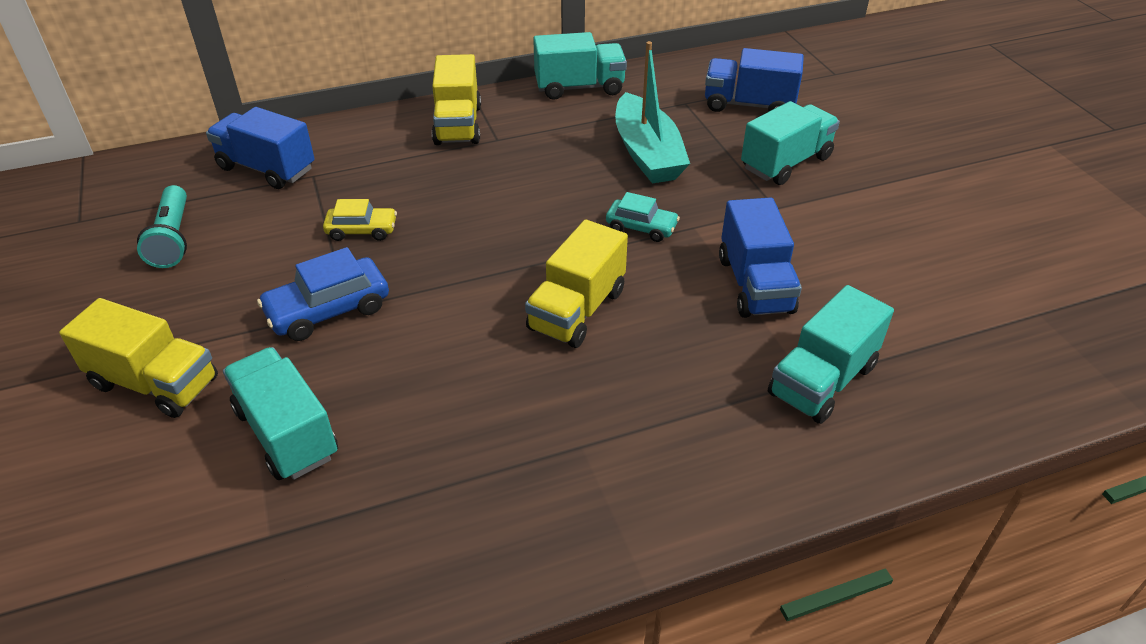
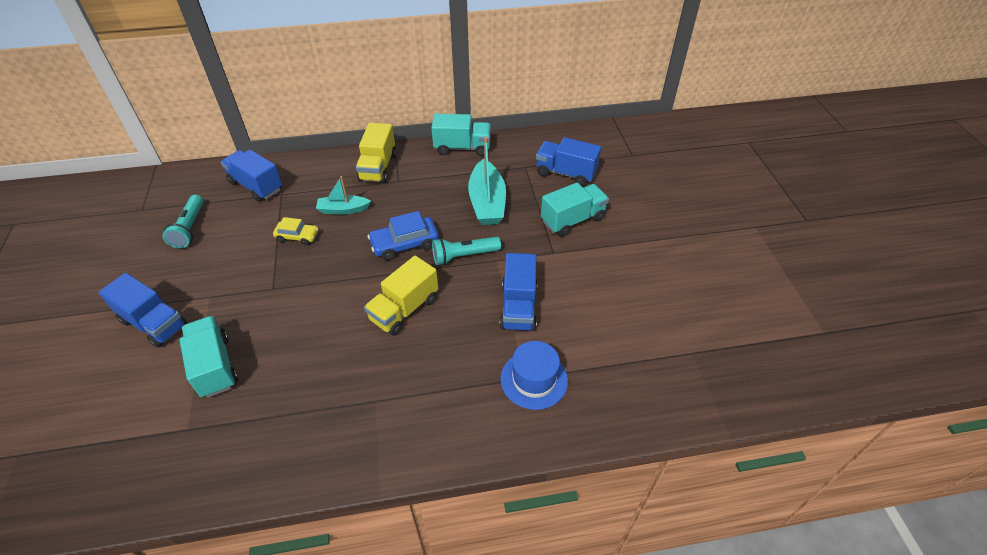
camera: 10 degrees right, 5 degrees up
yellow truck [59,298,218,418] -> blue truck [98,273,187,348]
blue car [257,247,389,341] -> blue car moved to [367,211,439,260]
turquoise car [606,192,680,242] -> turquoise flashlight [432,237,501,265]
turquoise truck [768,285,894,424] -> blue hat [500,341,568,410]
none -> turquoise boat [316,176,371,214]

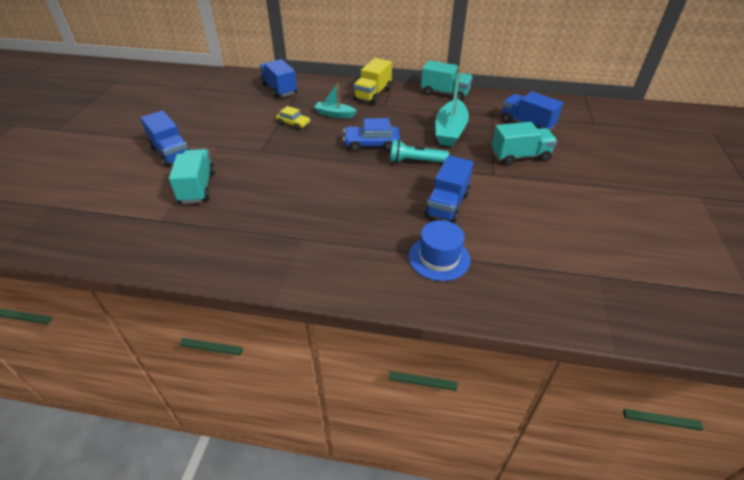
camera: 20 degrees right, 5 degrees down
turquoise flashlight [162,195,204,248] -> none
yellow truck [364,256,439,336] -> none

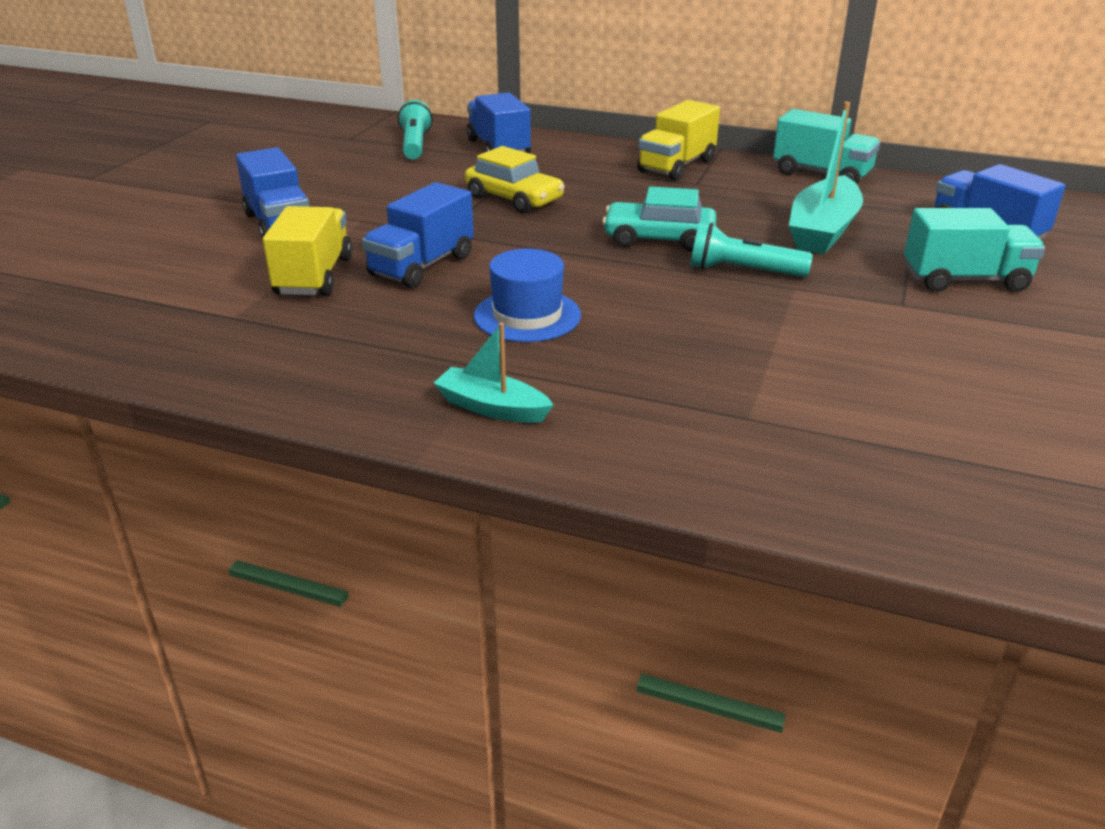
camera: 10 degrees right, 10 degrees down
turquoise truck [169,149,215,204] -> yellow truck [263,206,352,296]
yellow car [276,106,310,130] -> yellow car [465,146,565,213], size x1.56
turquoise boat [314,83,357,118] -> turquoise boat moved to [434,323,554,423]
blue car [343,118,400,152] -> turquoise car [602,187,716,252]
blue hat [409,220,470,281] -> blue hat moved to [474,249,581,342]
blue truck [425,155,473,223] -> blue truck moved to [362,182,474,288]
none -> turquoise flashlight [398,100,433,160]

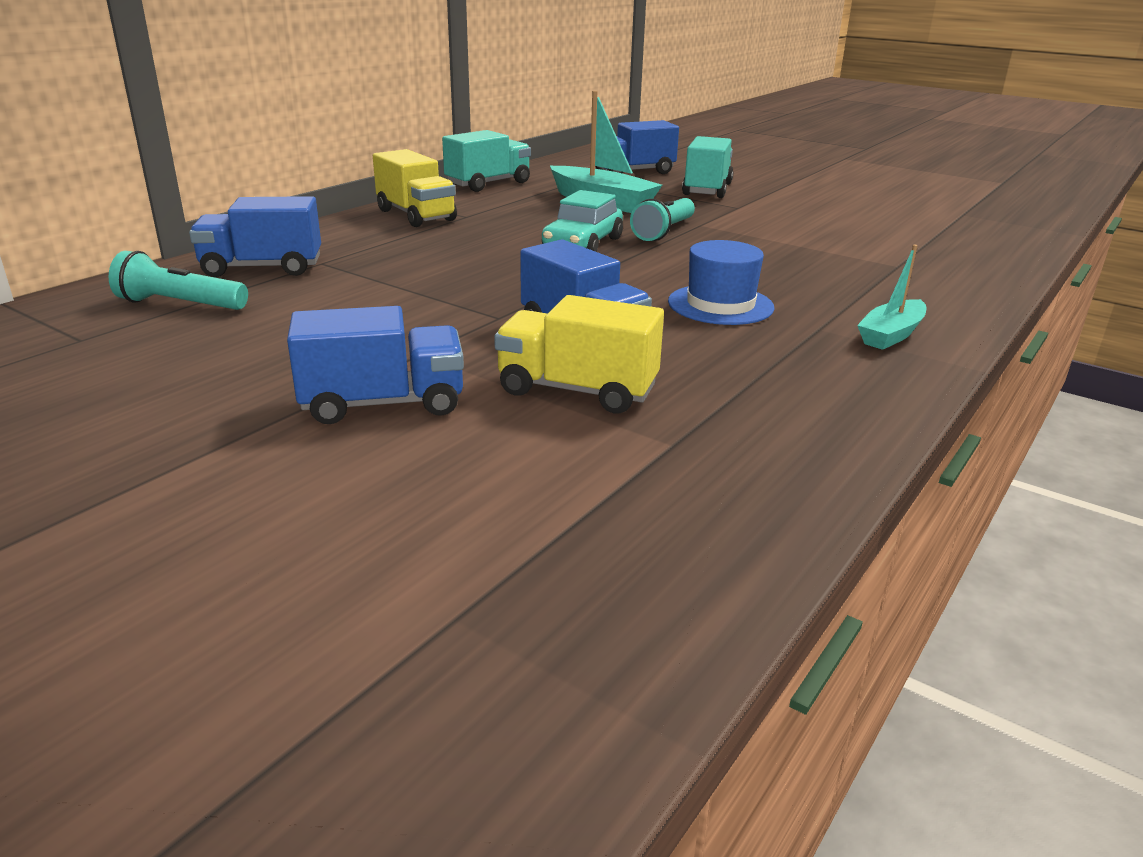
camera: 75 degrees left, 5 degrees down
yellow car [465,146,565,213] -> none

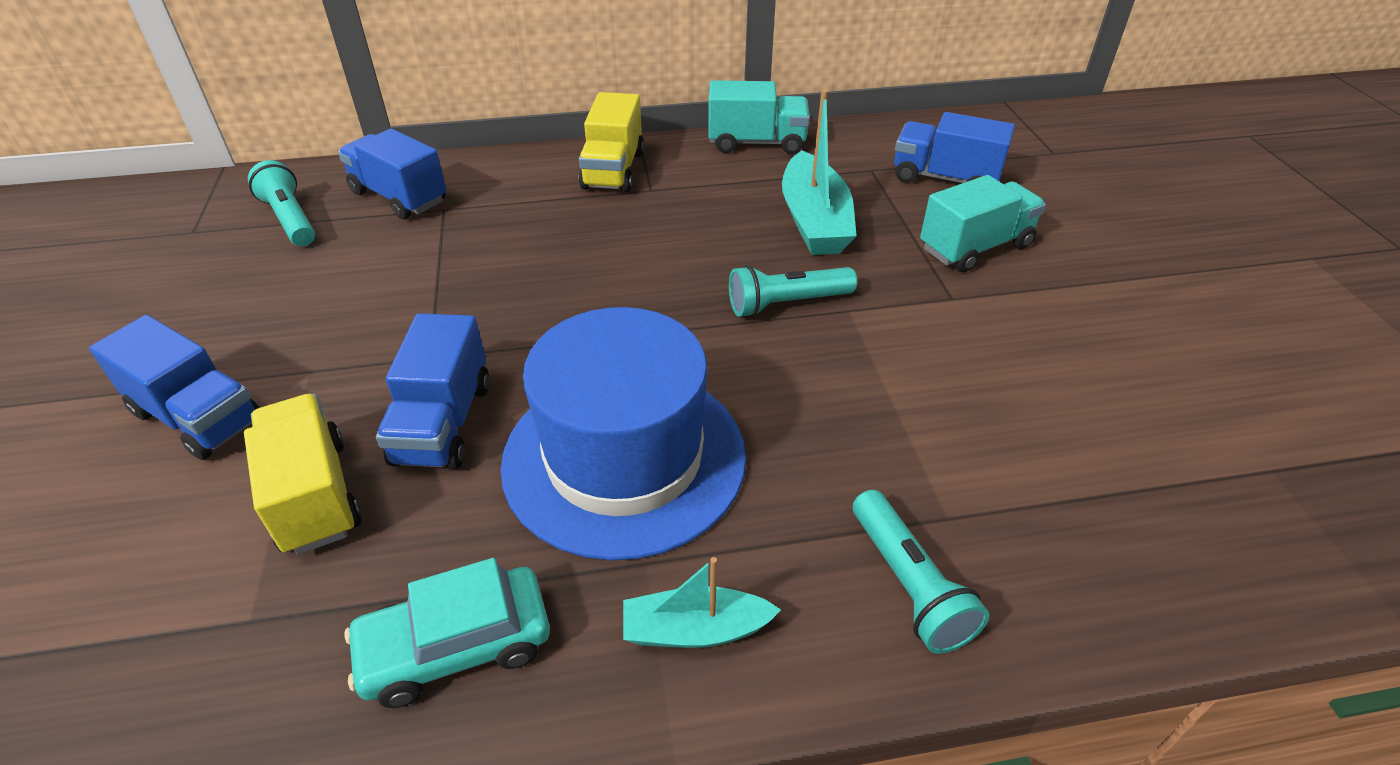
camera: 45 degrees right, 15 degrees up
turquoise car [542,190,623,252] -> turquoise car moved to [344,558,550,708]
blue hat [668,240,774,325] -> blue hat [500,307,746,561], size x1.88
none -> turquoise flashlight [853,490,989,654]

